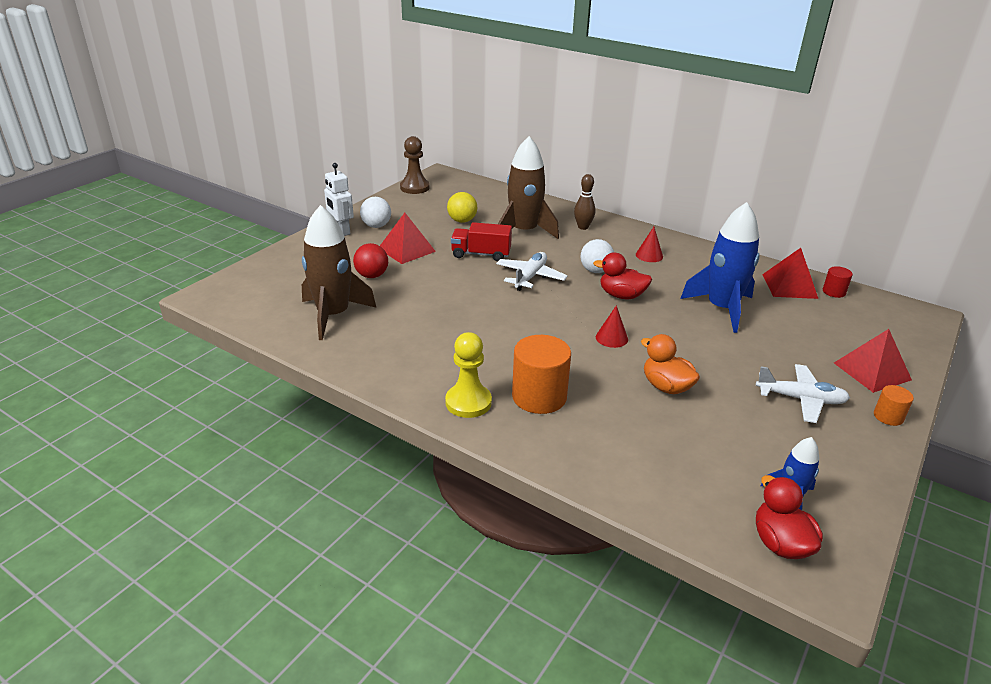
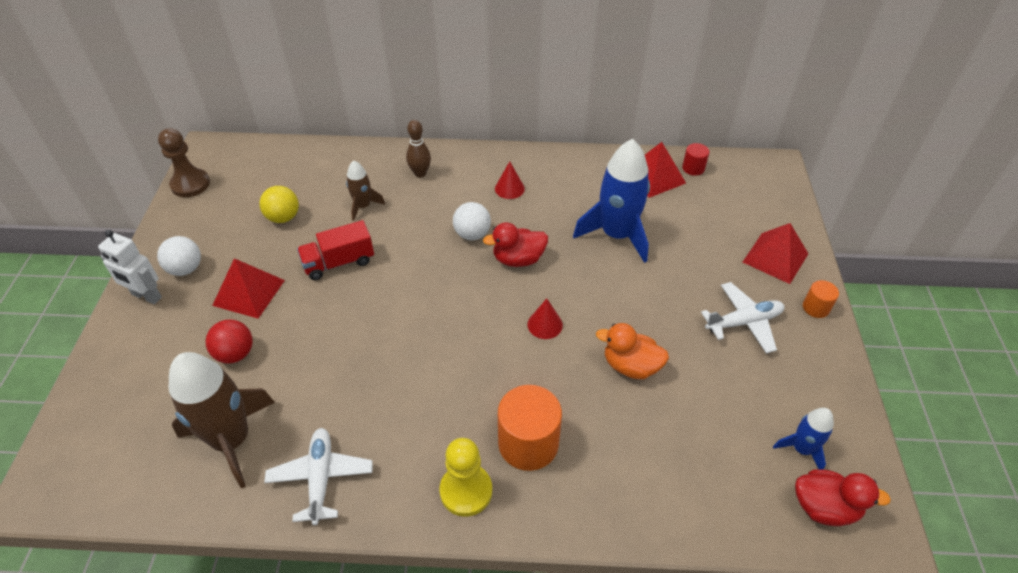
camera: 30 degrees left, 15 degrees up
white plane [496,252,568,291] -> white plane moved to [264,428,373,525]
brown rocket [498,136,559,239] -> brown rocket [346,161,385,221], size x0.51
red duck [756,475,823,559] -> red duck turned 150 degrees clockwise [795,469,891,526]

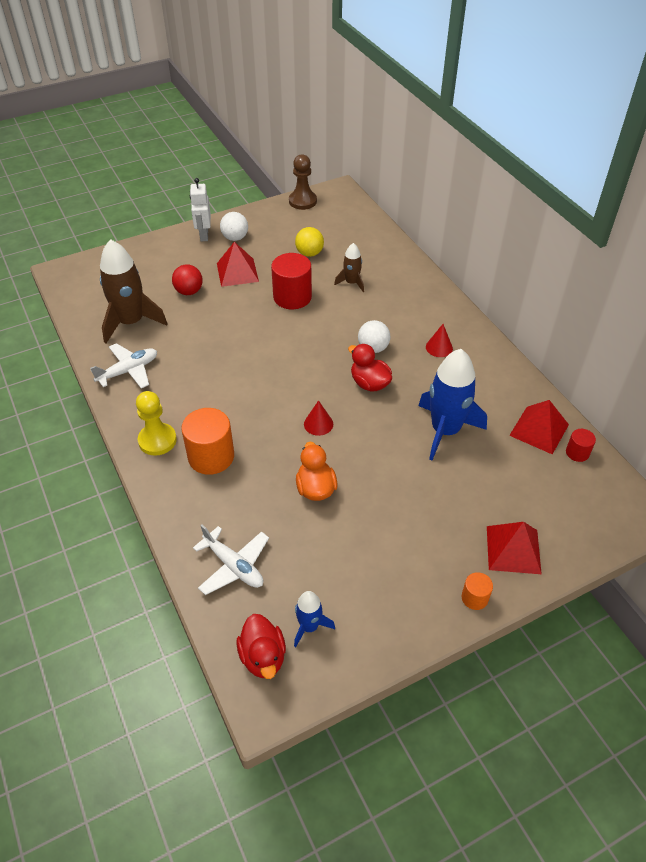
camera: 60 degrees right, 0 degrees up
red truck [297,220,374,280] -> red cylinder [271,253,312,309]
brown bowling pin [406,120,431,177] -> none
white plane [701,282,784,354] -> white plane moved to [193,525,269,595]

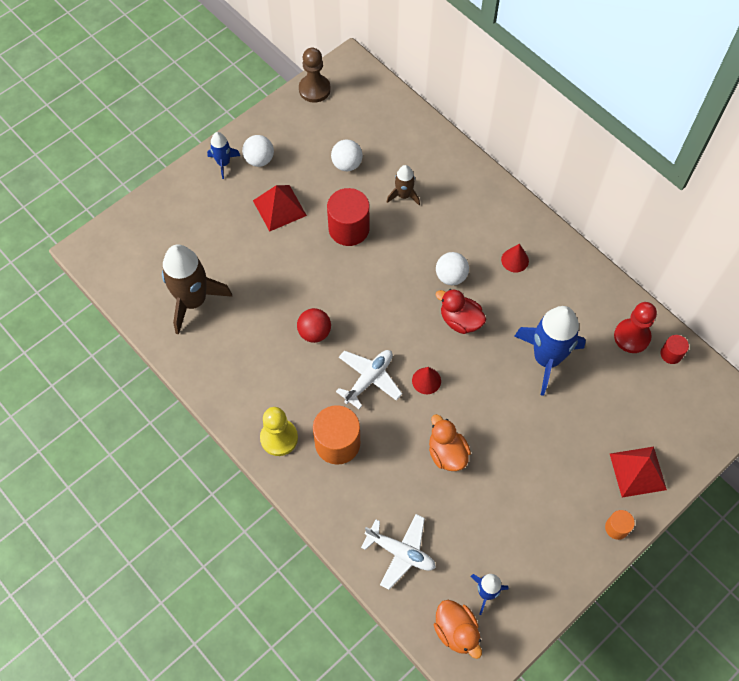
camera: 15 degrees left, 15 degrees up
white plane [90,343,157,389] -> white plane moved to [336,350,402,409]
red ball [172,264,203,295] -> red ball moved to [297,308,331,343]
white robot [190,178,211,241] -> blue rocket [207,132,240,179]
red duck [236,614,286,679] -> orange duck [434,600,482,659]
yellow ball [295,227,324,257] -> white ball [331,139,363,171]
red pyramid [509,400,569,454] -> red pawn [614,302,657,353]

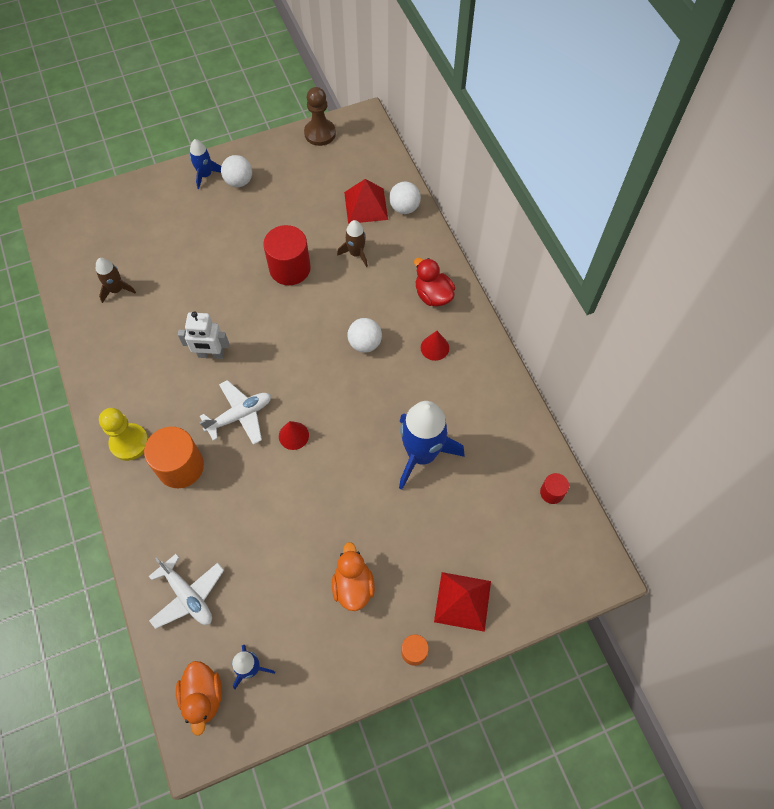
camera: 20 degrees right, 0 degrees up
brown rocket [162,244,232,335] -> brown rocket [96,258,136,303], size x0.51
red pyramid [253,185,307,232] -> red pyramid moved to [344,179,388,224]
red ball [297,308,331,343] -> white robot [178,311,229,359]
white ball [331,139,363,171] -> white ball moved to [389,182,421,214]
orange duck [429,414,471,471] -> orange duck moved to [332,542,375,611]
red duck [436,289,486,334] -> red duck moved to [414,258,455,307]
red pawn [614,302,657,353] -> none

